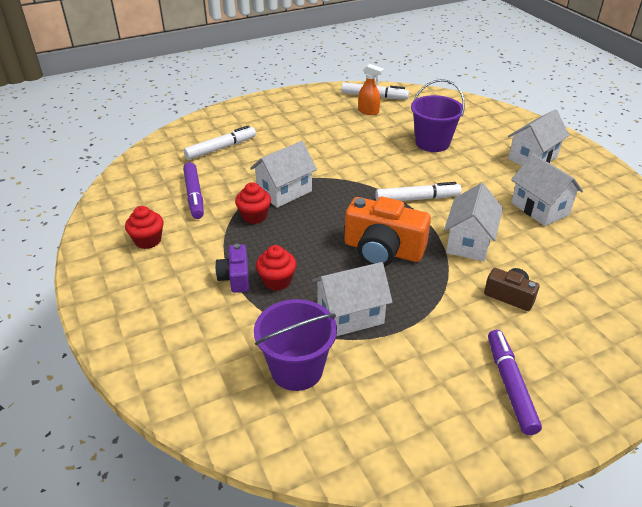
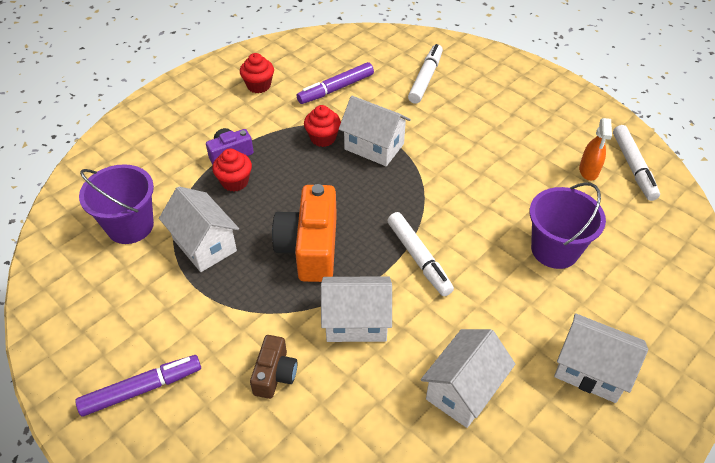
camera: 70 degrees right, 10 degrees up
white marker [184,125,256,160] -> white marker turned 105 degrees counterclockwise [408,44,443,104]

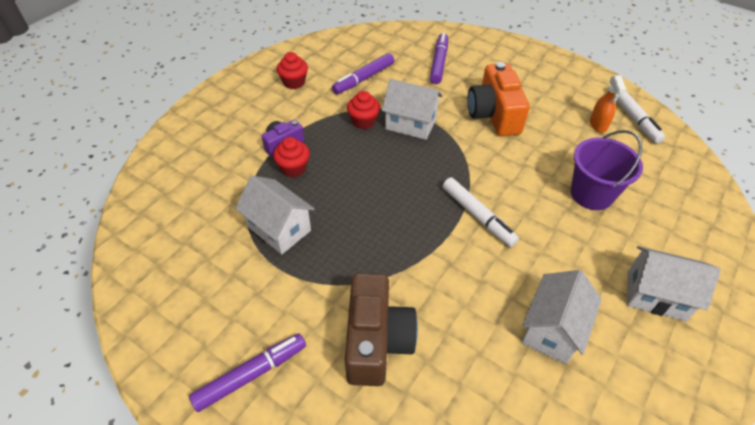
camera: 10 degrees left, 0 degrees up
purple bucket [79,164,154,244] -> none
brown camera [250,335,297,399] -> brown camera [345,273,418,386], size x1.83
orange camera [272,184,337,282] -> orange camera moved to [467,62,530,136]
white house [321,276,392,342] -> none
white marker [408,44,443,104] -> purple marker [430,33,448,84]

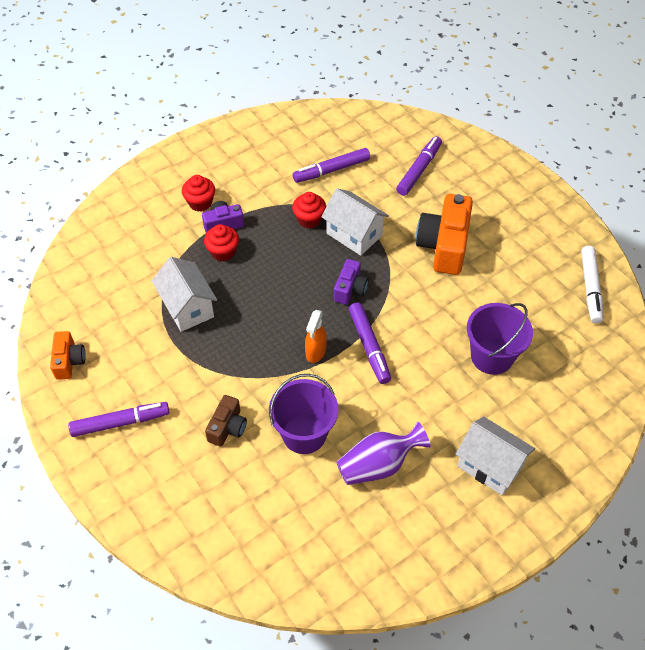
camera: 20 degrees right, 5 degrees up
red cupcake [277,52,308,89] -> red cupcake moved to [182,175,215,211]
brown camera [345,273,418,386] -> brown camera [205,395,247,447], size x0.55
white marker [443,177,519,247] -> purple marker [349,302,391,384]
white house [522,270,602,364] -> purple vase [336,422,431,485]
orange spray bottle [590,76,626,133] -> orange spray bottle moved to [305,310,327,363]
none -> orange camera [50,331,86,380]
none -> purple bucket [269,374,338,454]
none -> purple camera [334,259,368,305]

